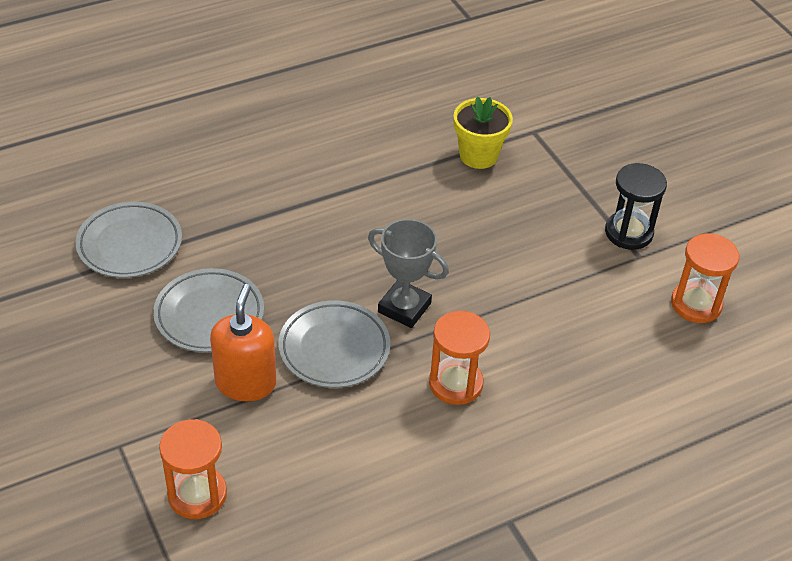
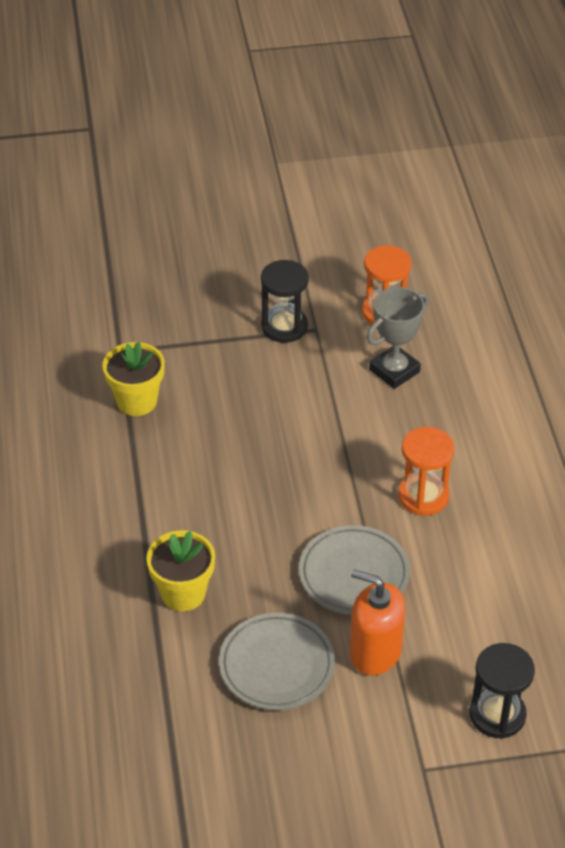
camera: 70 degrees left, 0 degrees up
grey plate [76,202,182,278] -> none
orange hourglass [159,419,227,519] -> black hourglass [469,643,535,739]
grey trophy [368,219,449,328] -> grey trophy moved to [367,287,429,389]
none -> yellow flower pot [146,530,215,611]

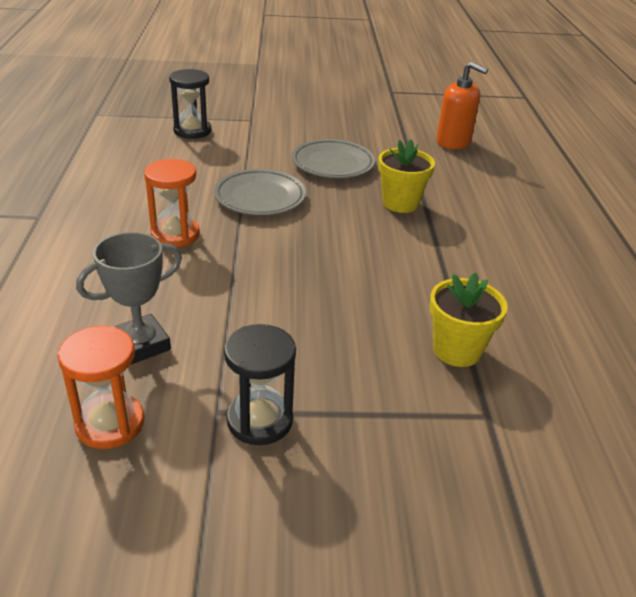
camera: 175 degrees left, 10 degrees down
orange soap dispenser [350,569,405,675] -> orange soap dispenser moved to [437,62,488,149]

